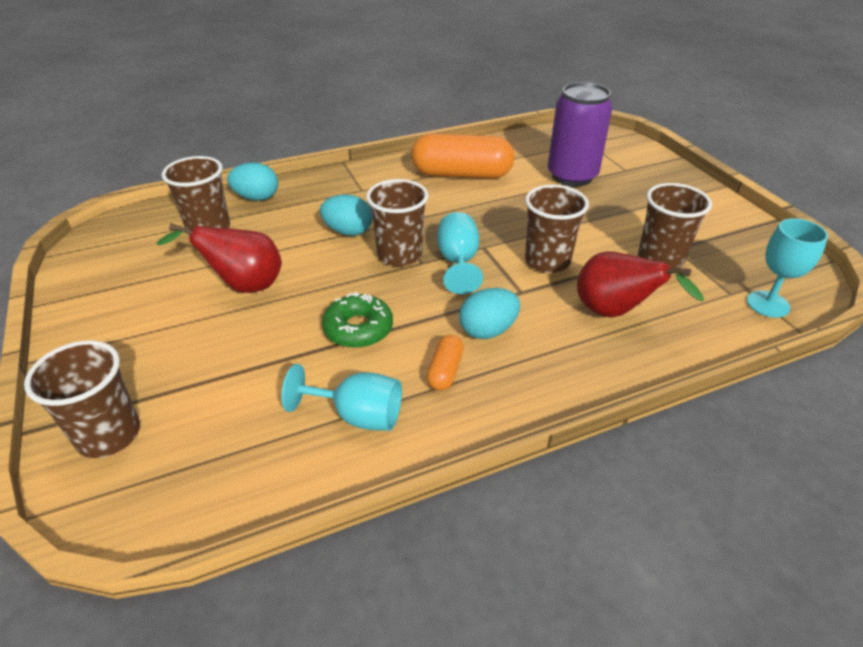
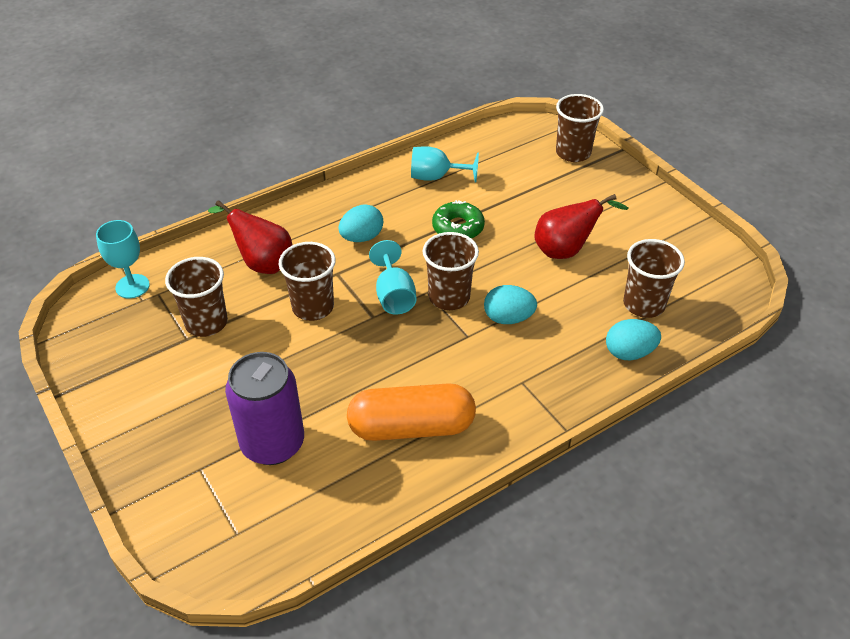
camera: 170 degrees right, 5 degrees up
orange capsule [427,335,464,390] -> none

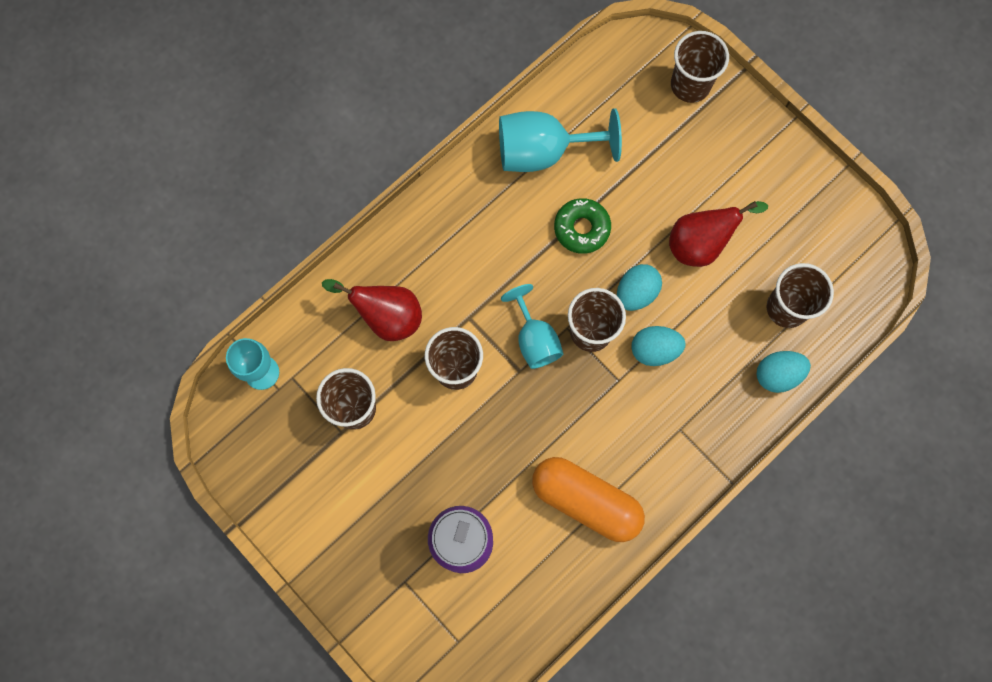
camera: 10 degrees left, 30 degrees up
turquoise egg [339,204,383,242] -> turquoise egg moved to [617,264,662,311]
orange capsule [347,383,476,441] -> orange capsule turned 45 degrees clockwise [532,457,645,542]
turquoise goblet [411,146,479,183] -> turquoise goblet [499,108,622,172], size x1.55

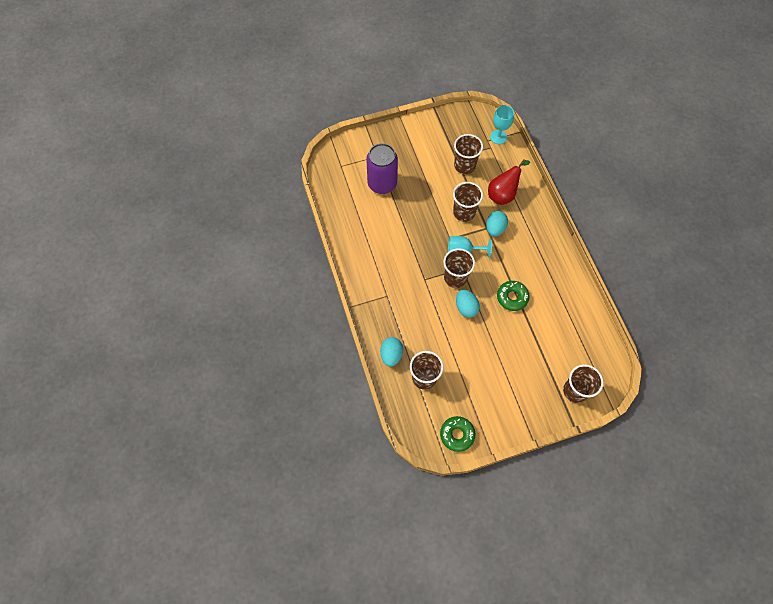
camera: 115 degrees right, 10 degrees down
turquoise goblet [499,108,622,172] -> none
orange capsule [532,457,645,542] -> none
turquoise egg [631,326,686,366] -> turquoise egg moved to [486,211,508,236]
red pear [669,201,768,267] -> none
none -> green donut [440,416,475,452]

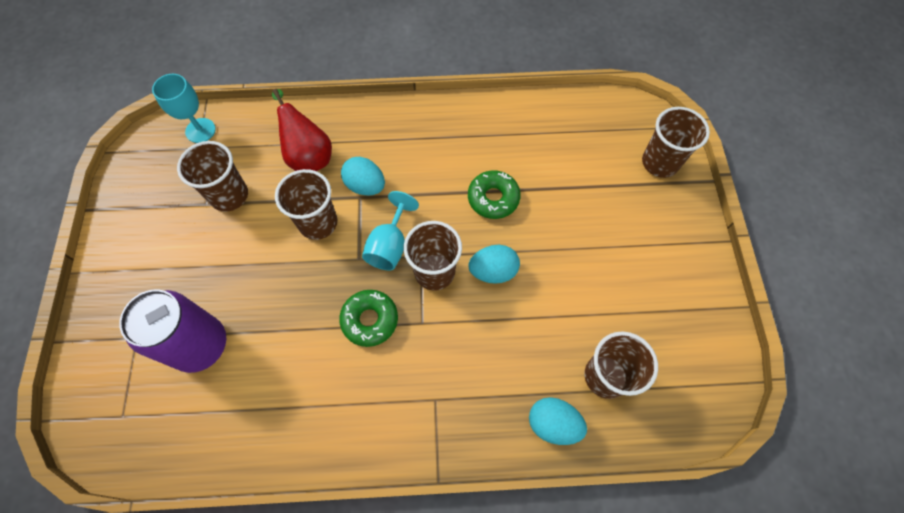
camera: 75 degrees left, 0 degrees up
green donut [440,416,475,452] -> green donut moved to [339,290,398,347]

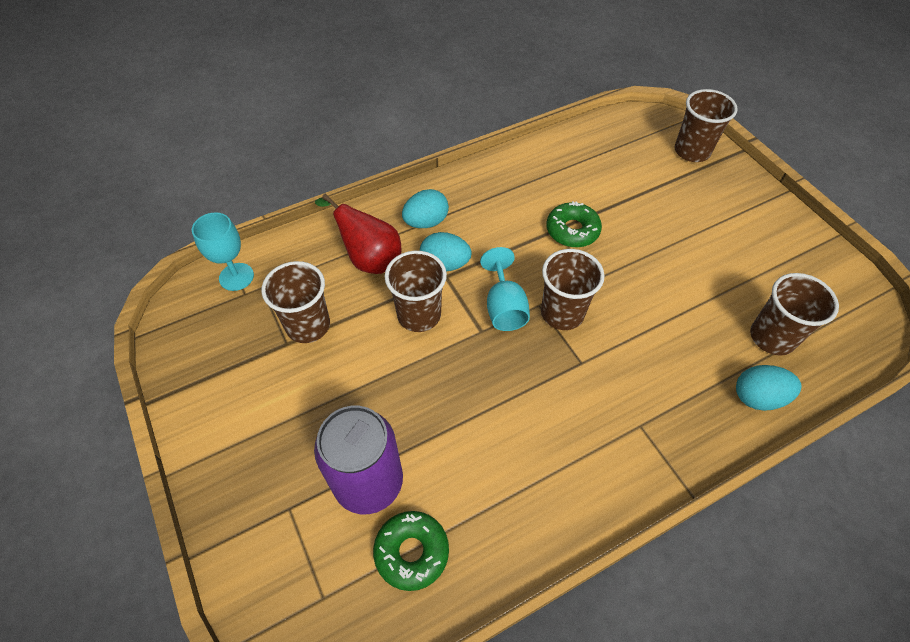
camera: 25 degrees left, 10 degrees down
green donut [339,290,398,347] -> green donut moved to [373,511,449,591]
turquoise egg [468,245,520,284] -> turquoise egg moved to [402,189,449,228]

